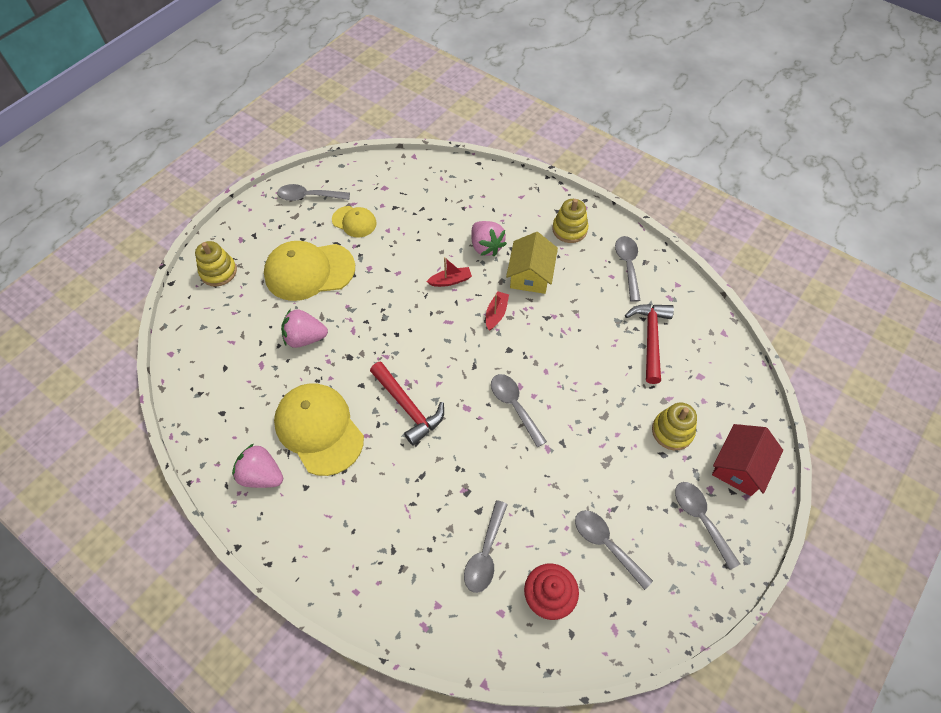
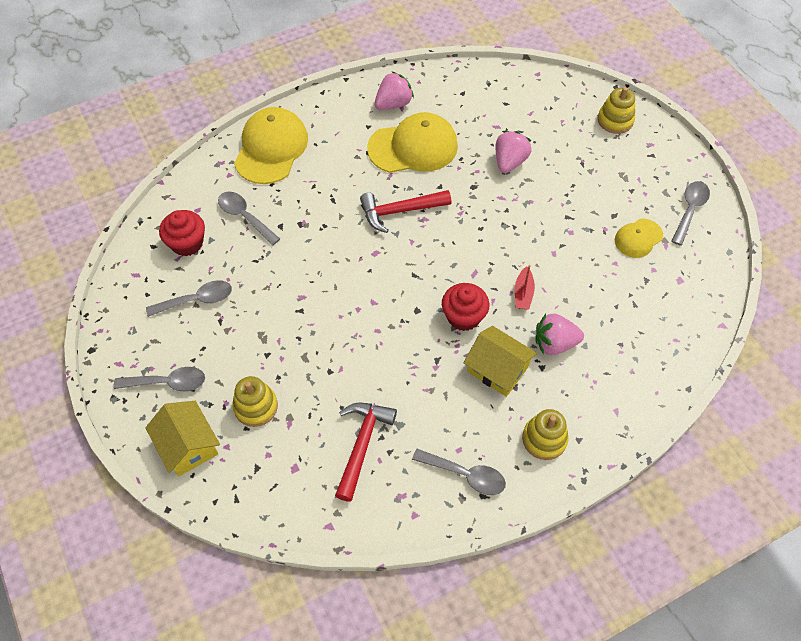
camera: 115 degrees right, 0 degrees up
yellow cap [264,241,355,301] -> yellow cap moved to [234,107,308,184]
red boat [486,291,509,331] -> red cupcake [442,283,489,331]
grey spoon [491,374,547,447] -> none
red hammer [625,304,674,384] -> red hammer turned 105 degrees counterclockwise [335,403,397,502]
red house [712,424,783,496] -> yellow house [145,401,220,476]

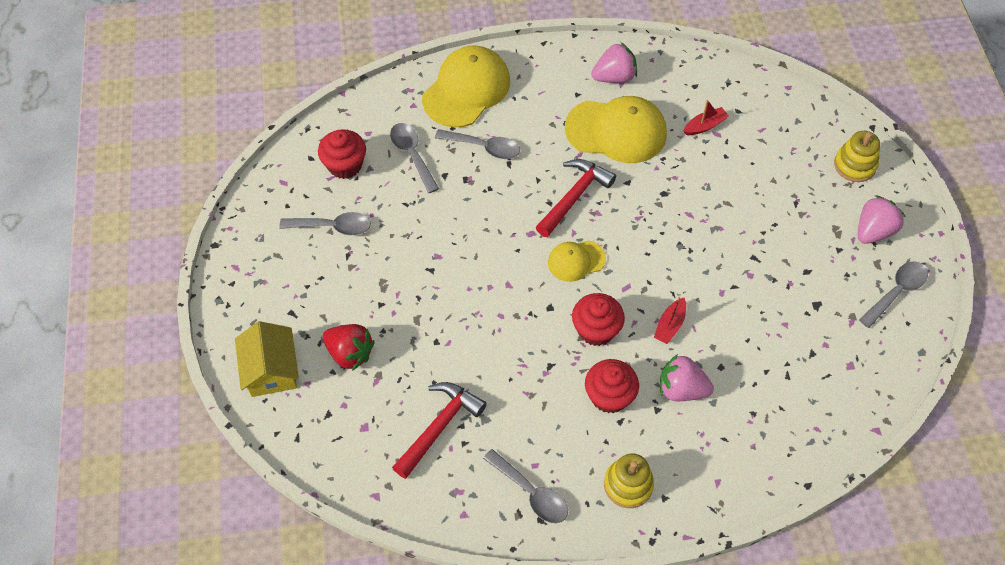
camera: 20 degrees right, 0 degrees up
grey spoon [114,367,205,391] -> grey spoon moved to [435,129,520,159]
yellow stacking toy [232,376,278,427] -> red strawberry [323,324,375,371]
red hammer [360,190,451,233] -> red hammer turned 120 degrees clockwise [536,159,616,237]
yellow house [464,326,537,397] -> red cupcake [585,359,639,413]
pink strawberry [496,131,531,173] -> pink strawberry moved to [858,195,906,244]
yellow cap [615,219,663,258] -> yellow cap moved to [548,240,606,282]
none -> red boat [683,100,729,135]

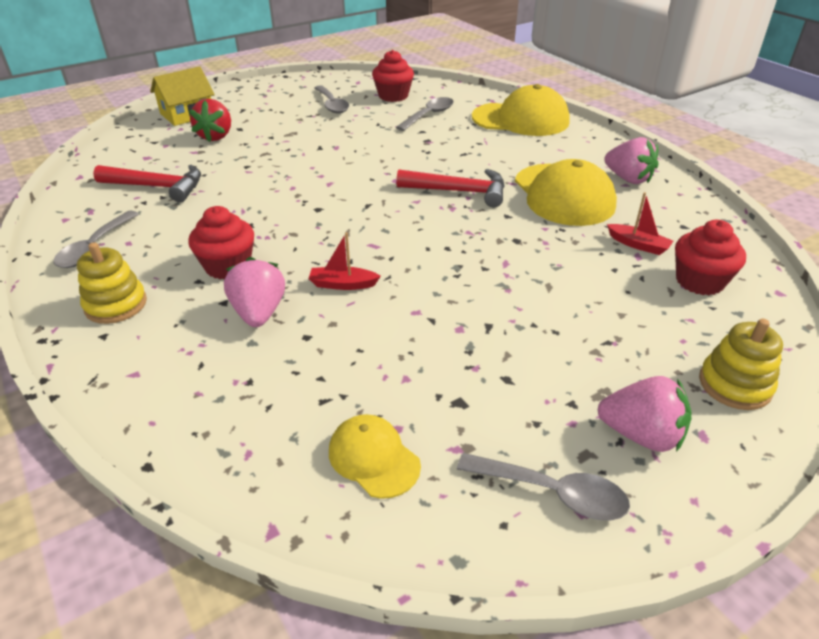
camera: 65 degrees right, 20 degrees down
grey spoon [435,129,520,159] -> none
yellow cap [548,240,606,282] -> yellow cap moved to [329,414,421,499]
red cupcake [572,293,625,346] -> red cupcake moved to [675,220,746,295]

